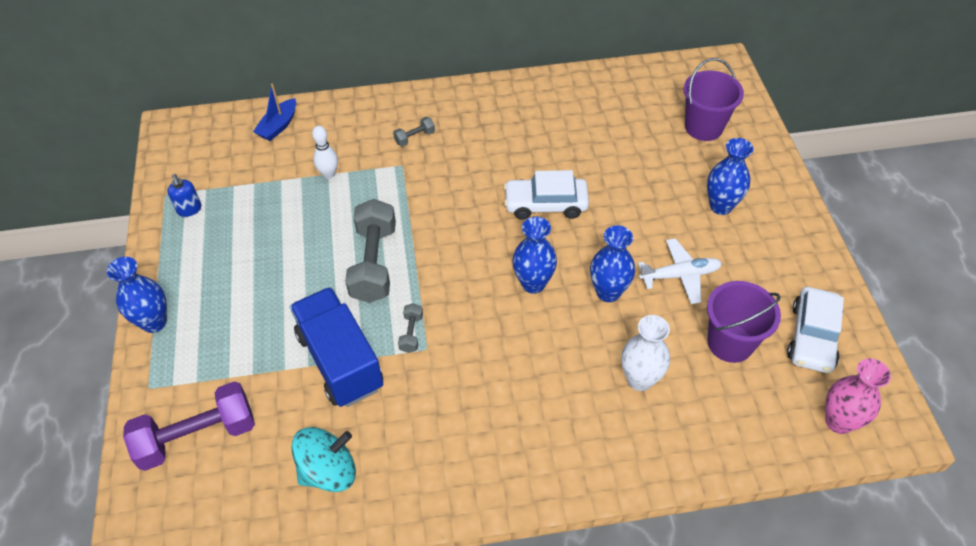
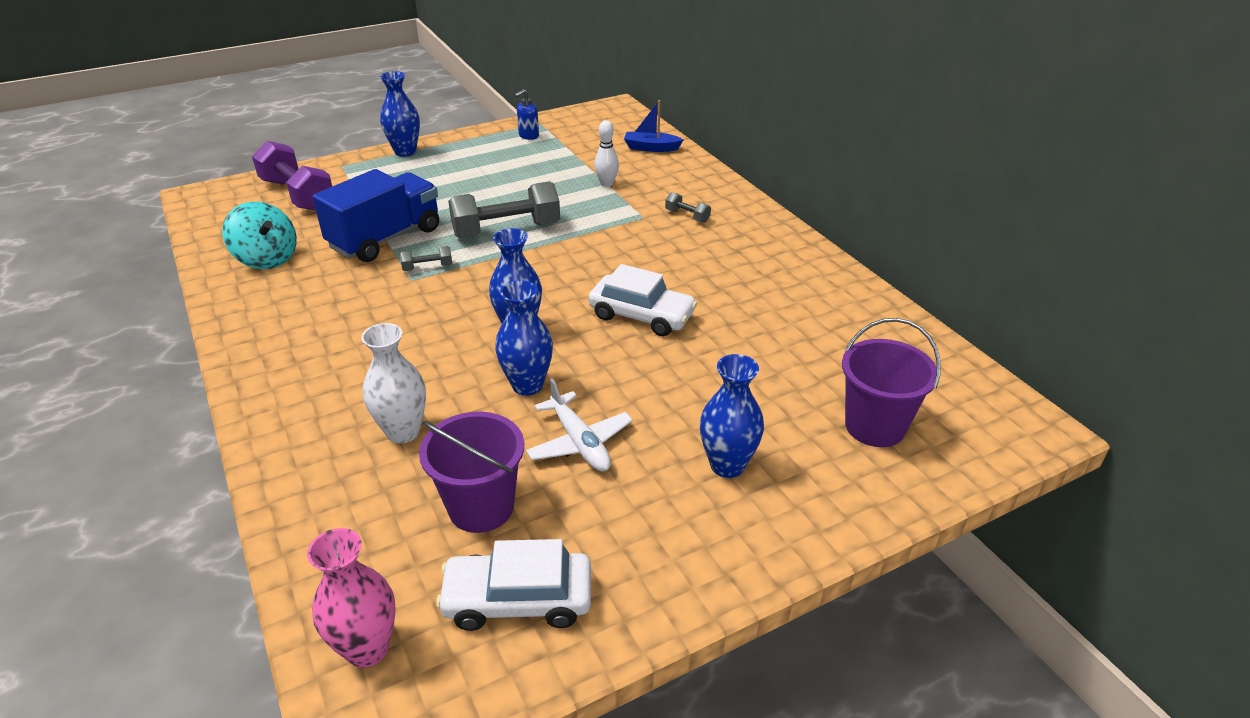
camera: 70 degrees right, 15 degrees down
white car [504,170,589,220] -> white car turned 135 degrees clockwise [588,264,697,336]

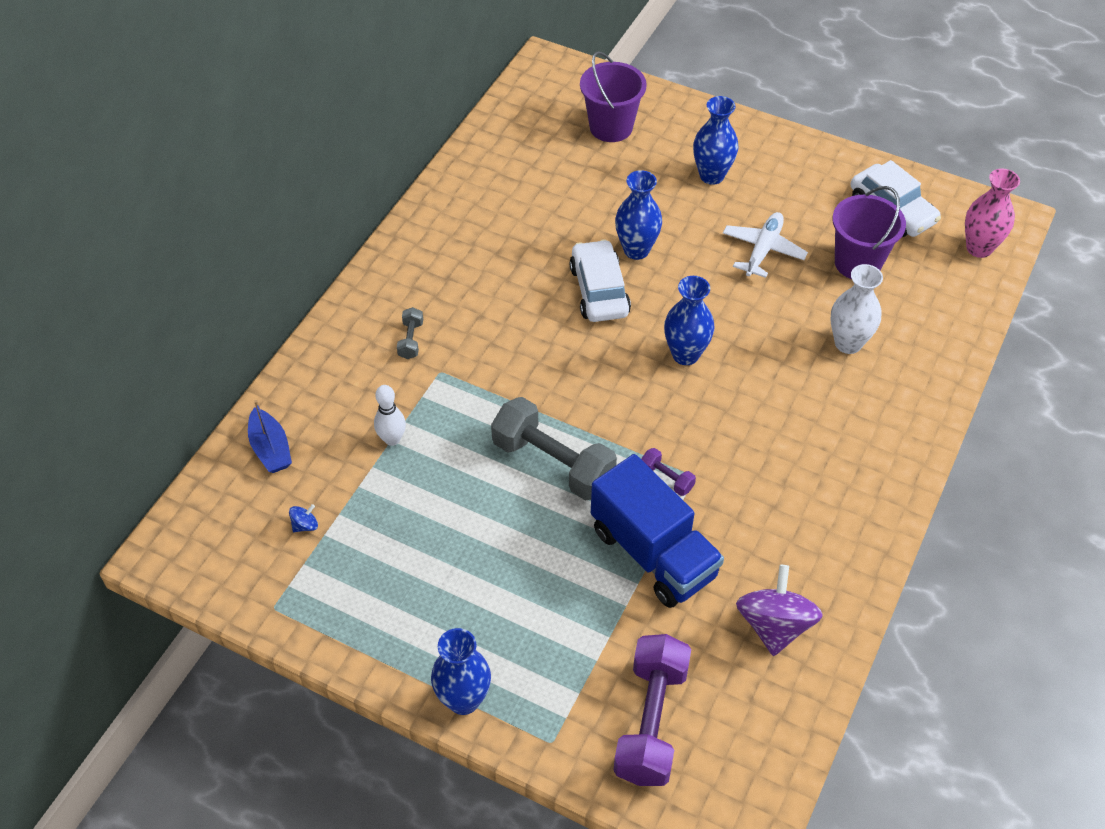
camera: 125 degrees left, 15 degrees up
turquoise spinning top [222,202,297,269] -> purple spinning top [736,565,823,656]
blue truck [313,169,439,262] -> blue truck turned 135 degrees counterclockwise [591,454,724,608]
grey dumbbell [400,246,452,271] -> purple dumbbell [641,448,696,496]
blue vase [495,280,553,396] -> blue vase moved to [615,170,662,260]
blue soap dispenser [514,89,539,140] -> none
none -> blue spinning top [289,504,318,532]

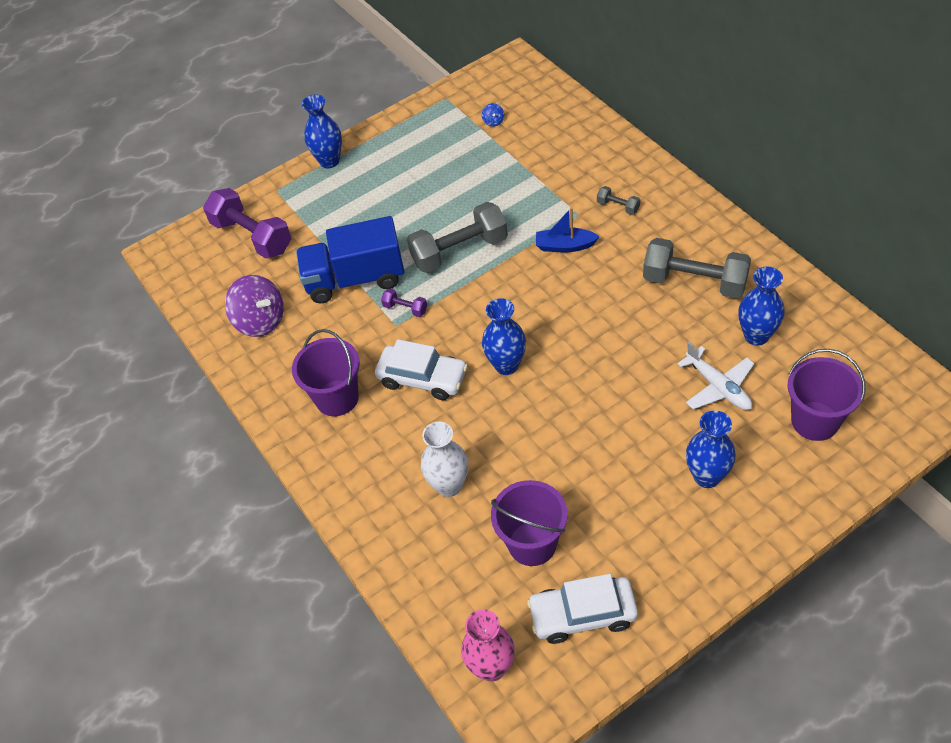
camera: 125 degrees right, 0 degrees up
blue boat [248,400,292,473] -> blue boat moved to [536,207,600,252]
white bowling pin [374,385,406,446] -> none
white car [569,239,631,322] -> white car moved to [375,339,468,400]
blue vase [615,170,662,260] -> blue vase moved to [738,267,785,346]
purple dumbbell [641,448,696,496] -> purple dumbbell turned 45 degrees clockwise [381,289,427,317]
white plane [723,212,808,278] -> white plane moved to [677,342,755,410]
none -> purple bucket [292,329,360,416]
none -> grey dumbbell [643,238,751,299]

